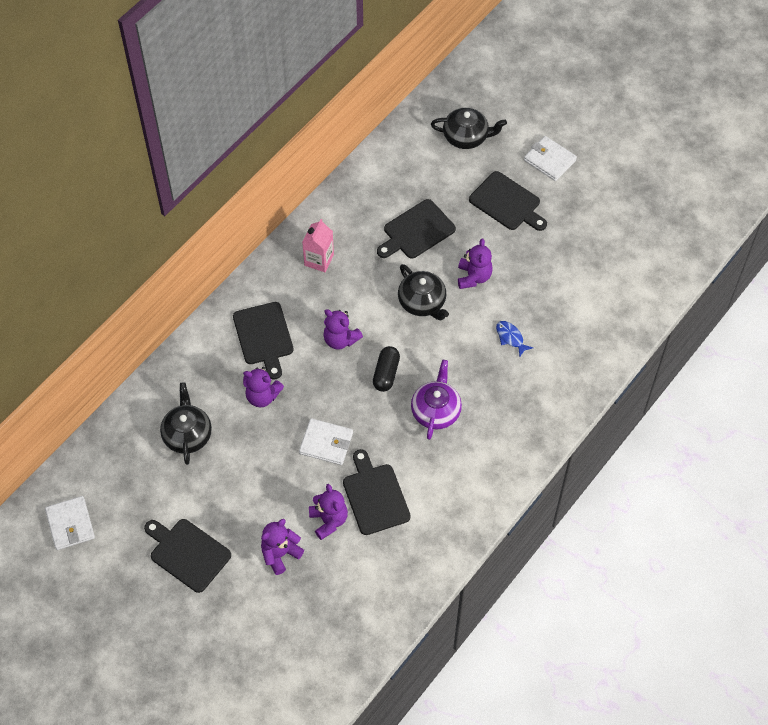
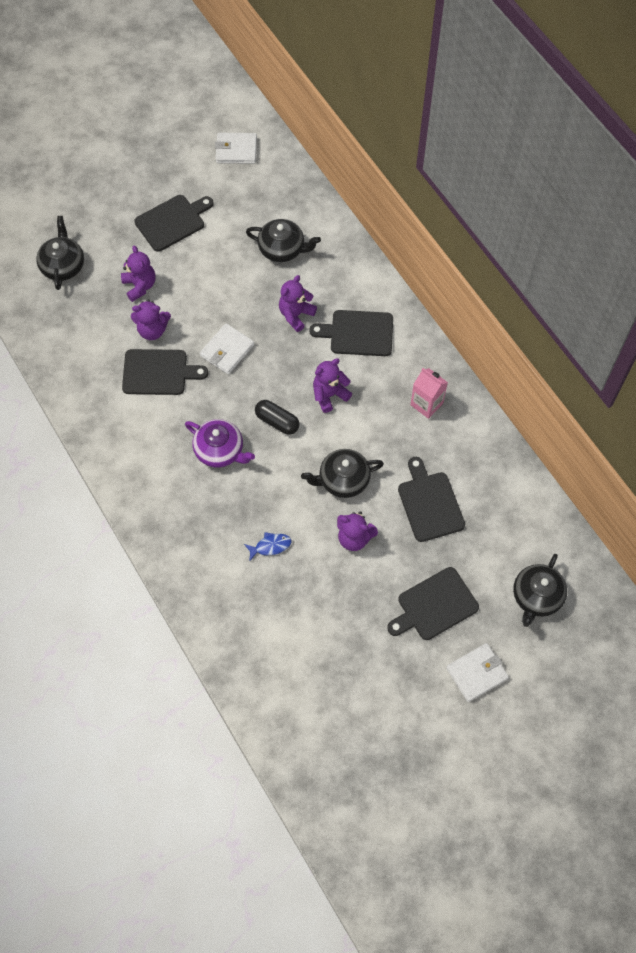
camera: 110 degrees right, 5 degrees up
none -> black teapot [36,216,84,290]

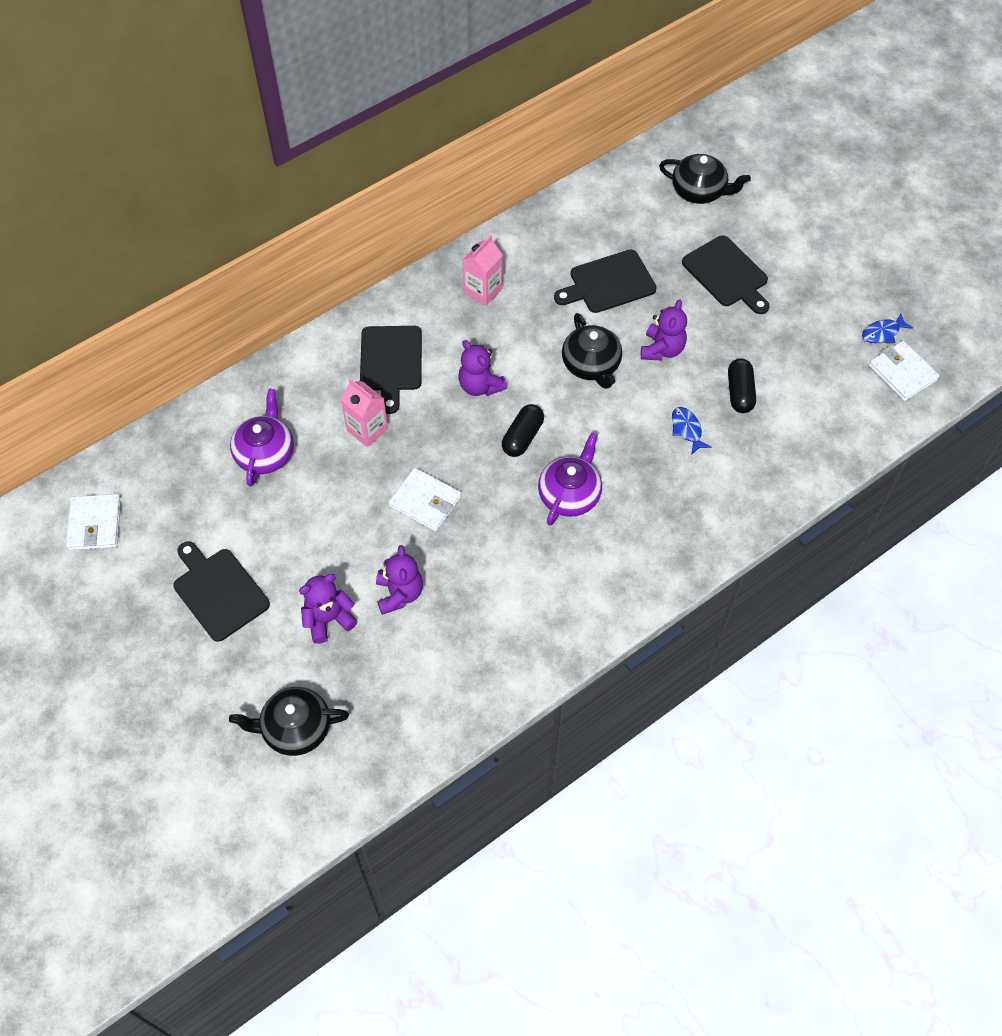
camera: 95 degrees left, 5 degrees down
black cutting board [122,349,208,395] -> none
black teapot [246,219,321,262] -> purple teapot [230,388,294,486]
purple teddy bear [279,275,317,332] -> pink carton [341,378,388,447]
white wallet [446,643,509,702] -> white wallet moved to [869,340,940,401]
none -> black capsule [728,358,756,413]
none -> blue fish [862,313,913,343]

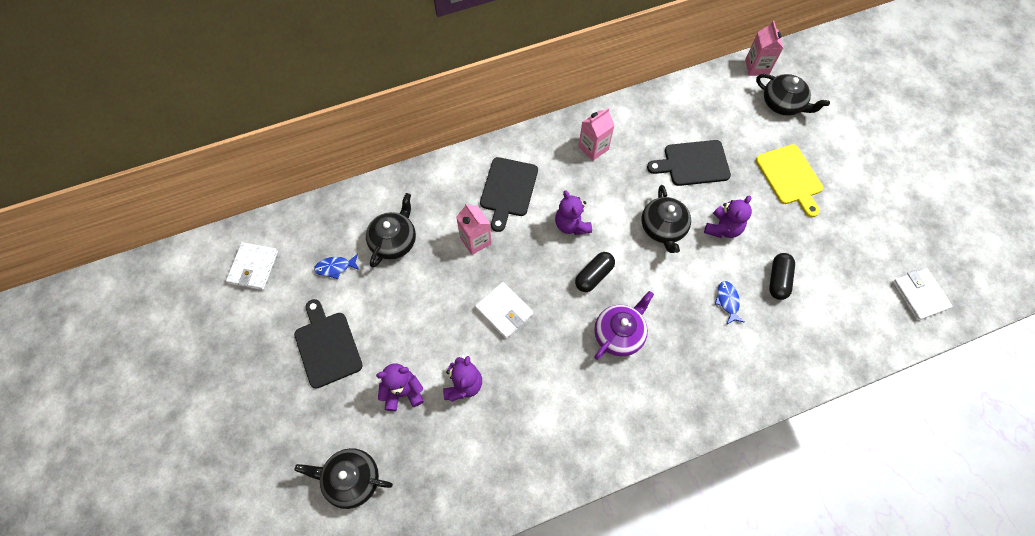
camera: 15 degrees right, 5 degrees up
purple teapot [230,388,294,486] -> black teapot [366,193,416,268]
black cutting board [682,235,770,314] -> yellow cutting board [756,144,823,217]
blue fish [862,313,913,343] -> blue fish moved to [314,254,359,279]
none -> pink carton [745,21,783,76]

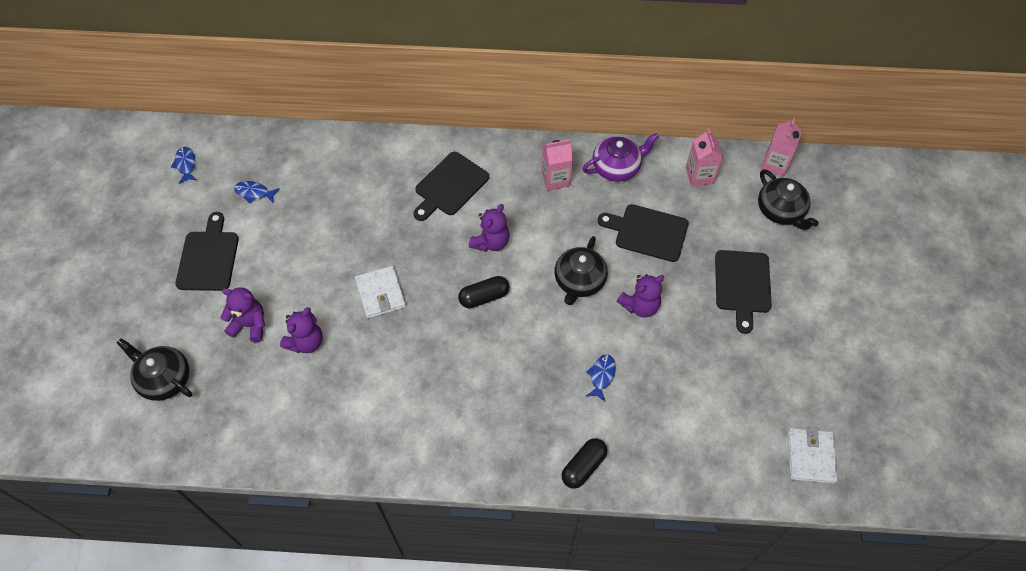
camera: 25 degrees right, 5 degrees down
white wallet [226,242,278,290] -> blue fish [171,147,197,184]
black teapot [366,193,416,268] -> none
pink carton [456,203,492,255] -> pink carton moved to [686,129,723,186]
purple teddy bear [555,190,592,235] -> purple teddy bear turned 150 degrees counterclockwise [469,204,509,252]
purple teapot [594,291,654,360] -> purple teapot moved to [582,133,659,182]
yellow cutting board [756,144,823,217] -> black cutting board [715,250,772,334]
black capsule [769,253,795,300] -> black capsule moved to [562,438,607,488]

